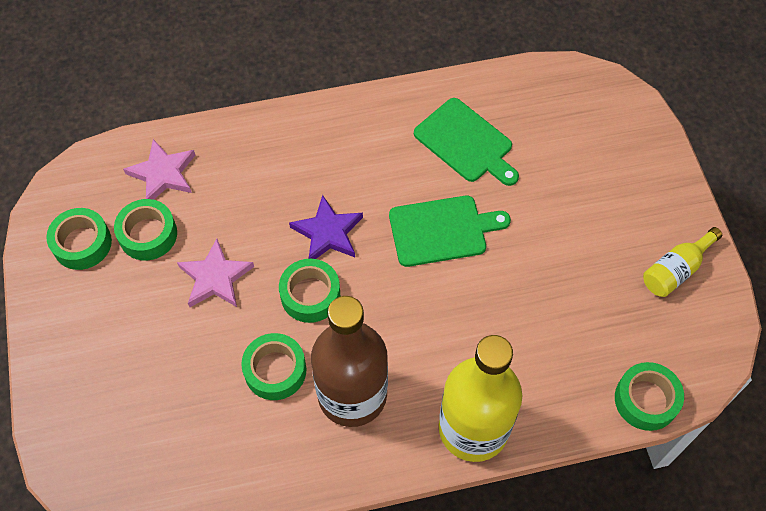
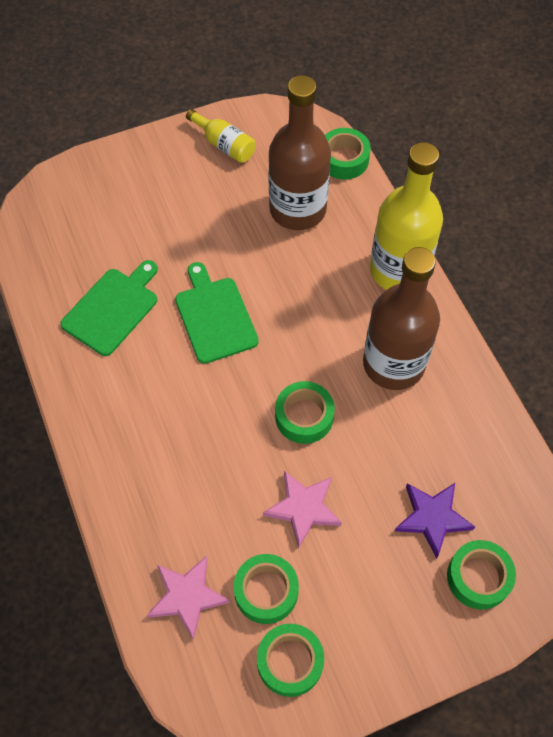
camera: 100 degrees left, 0 degrees up
green tape [241,333,306,400] -> green tape moved to [447,540,516,610]
purple star [289,195,363,259] -> purple star moved to [395,483,475,559]
none -> brown bottle [268,75,331,230]

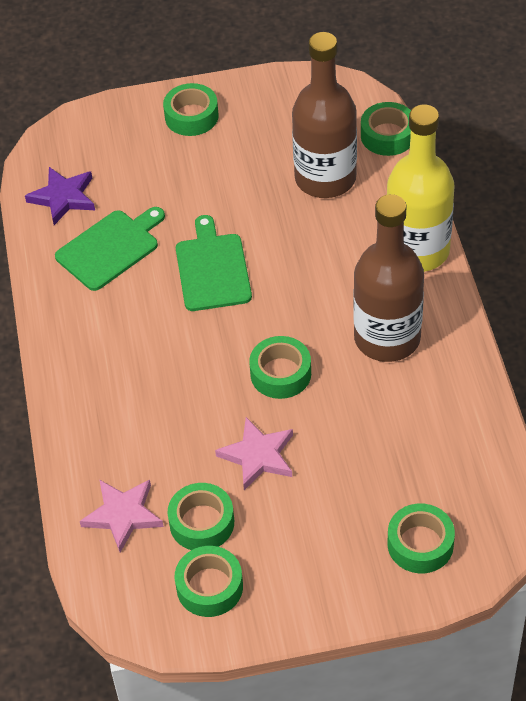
camera: 15 degrees right, 10 degrees down
yellow bottle [186,109,256,163] -> none
purple star [395,483,475,559] -> purple star moved to [25,167,95,225]
none -> green tape [163,83,219,136]

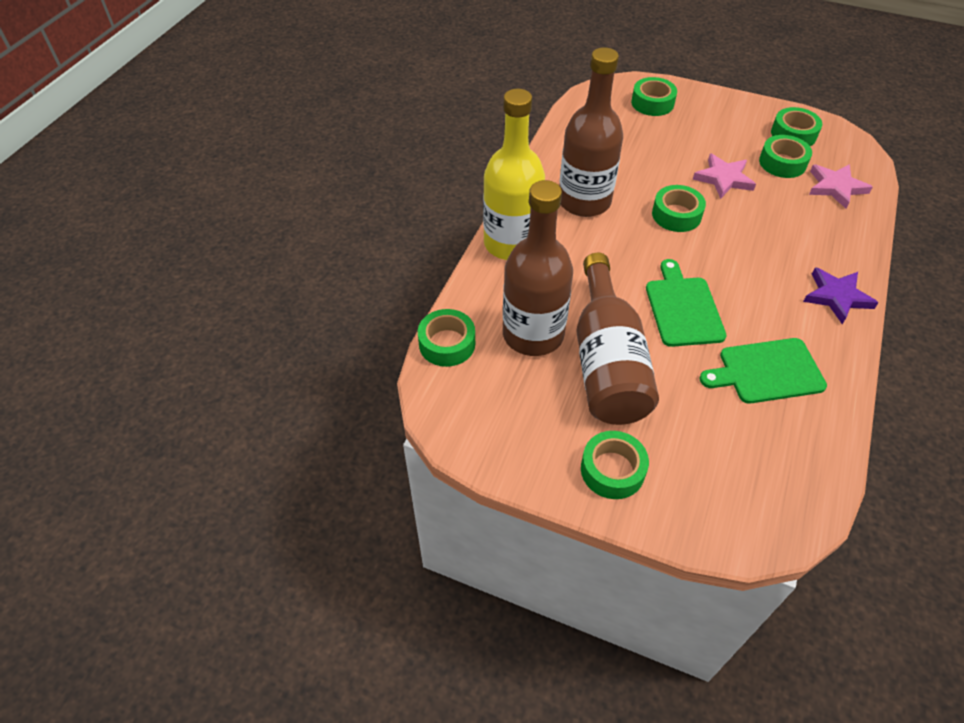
camera: 150 degrees left, 0 degrees up
purple star [25,167,95,225] -> purple star moved to [803,267,879,324]
green cutting board [176,215,252,311] -> green cutting board turned 150 degrees clockwise [646,259,727,347]
none -> brown bottle [576,253,659,425]

